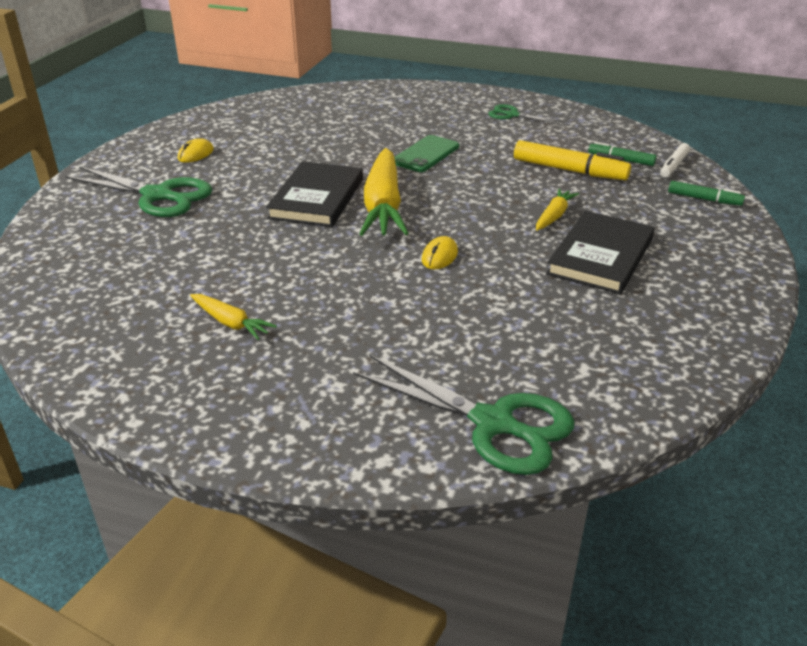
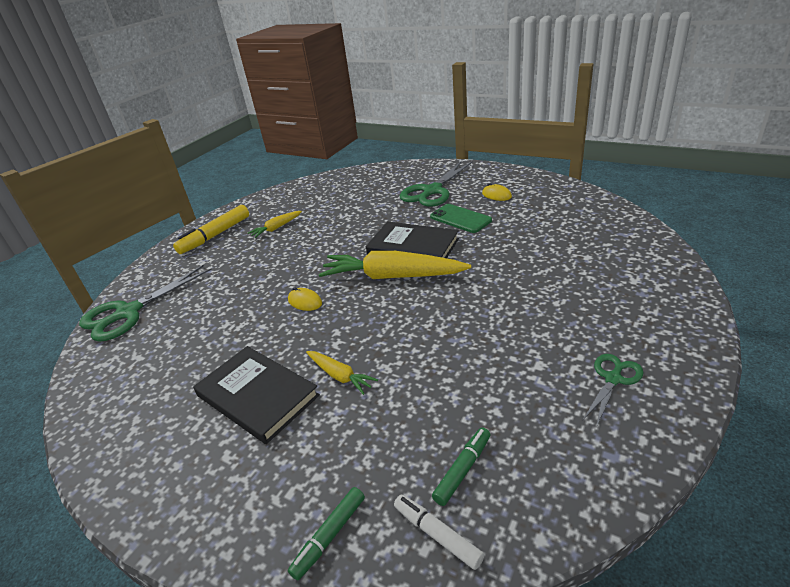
camera: 105 degrees right, 0 degrees up
green phone [394,135,459,172] -> green phone moved to [430,204,492,233]
yellow marker [514,140,631,180] -> yellow marker moved to [173,205,249,254]

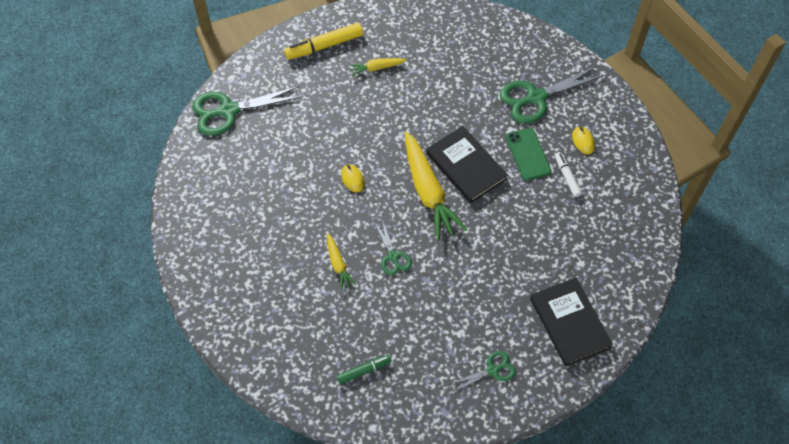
camera: 25 degrees right, 25 degrees up
black book [193,346,320,444] -> black book moved to [530,278,613,367]
green marker [288,487,365,581] -> none
yellow carrot [319,251,471,279] -> yellow carrot turned 150 degrees counterclockwise [405,131,467,241]
white marker [394,495,484,570] -> white marker moved to [555,152,582,197]
none -> green scissors [375,220,412,275]

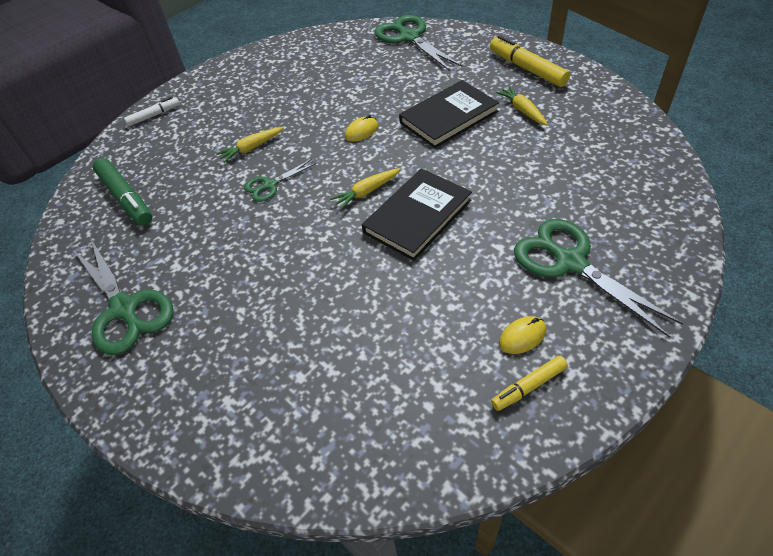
camera: 80 degrees right, 10 degrees down
green marker [337,355,392,384] -> green marker [93,158,152,226], size x1.71
yellow carrot [405,131,467,241] -> yellow carrot [330,168,401,210], size x0.49
green scissors [450,351,516,392] -> green scissors [73,239,173,355], size x1.86
green phone [506,128,551,181] -> none
black book [530,278,613,367] -> black book moved to [399,80,499,148]
white marker [555,152,582,197] -> white marker moved to [124,97,180,127]
none -> yellow marker [491,356,568,411]

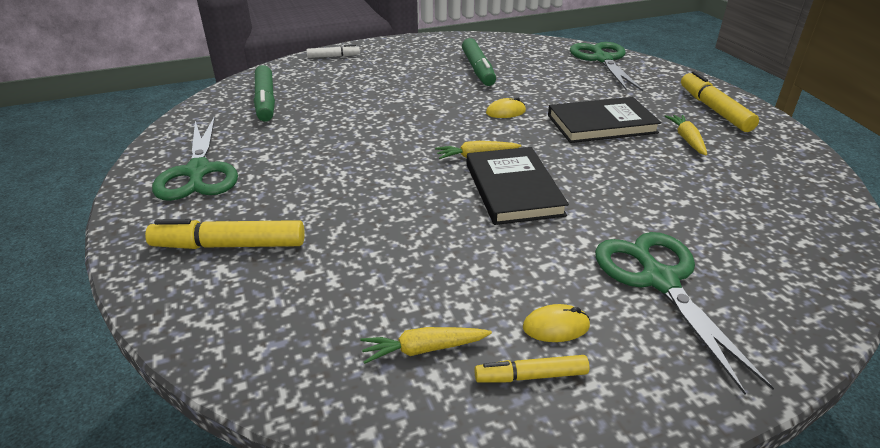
camera: 20 degrees right, 15 degrees down
yellow carrot [216,127,284,163] -> yellow carrot moved to [360,327,492,364]
green scissors [244,159,317,202] -> none
black book [362,168,472,261] -> black book turned 75 degrees counterclockwise [467,147,569,225]
none -> yellow marker [145,219,305,249]
none -> green marker [462,38,496,86]

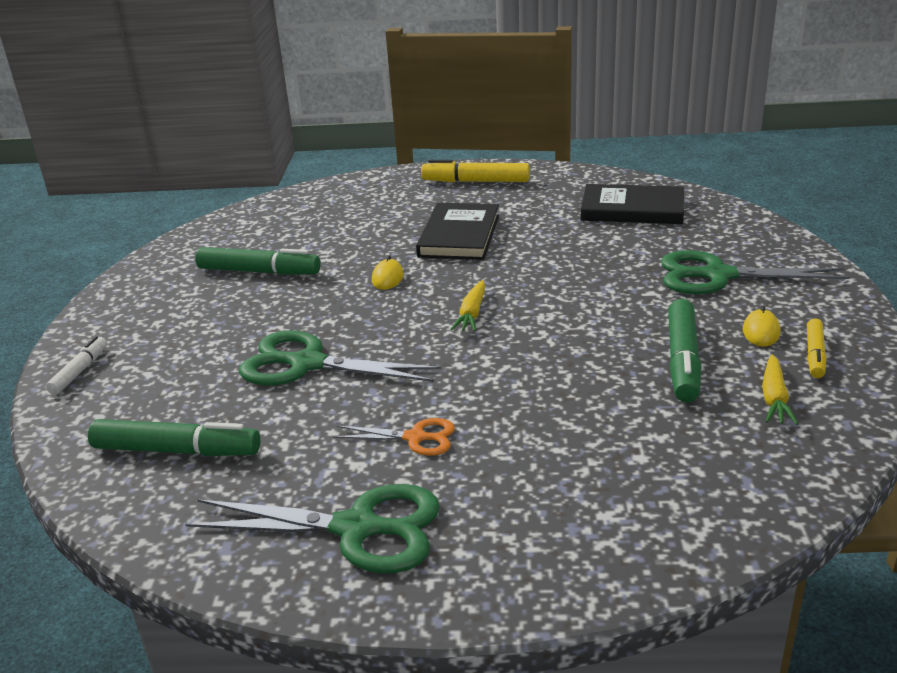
camera: 65 degrees left, 5 degrees down
yellow marker [145,219,305,249] -> none
black book [467,147,569,225] -> black book moved to [580,184,684,224]
green scissors [570,42,643,91] -> green scissors moved to [239,330,441,385]
yellow carrot [665,115,707,156] -> none
none -> orange scissors [333,418,455,456]
none -> green marker [668,299,701,403]

